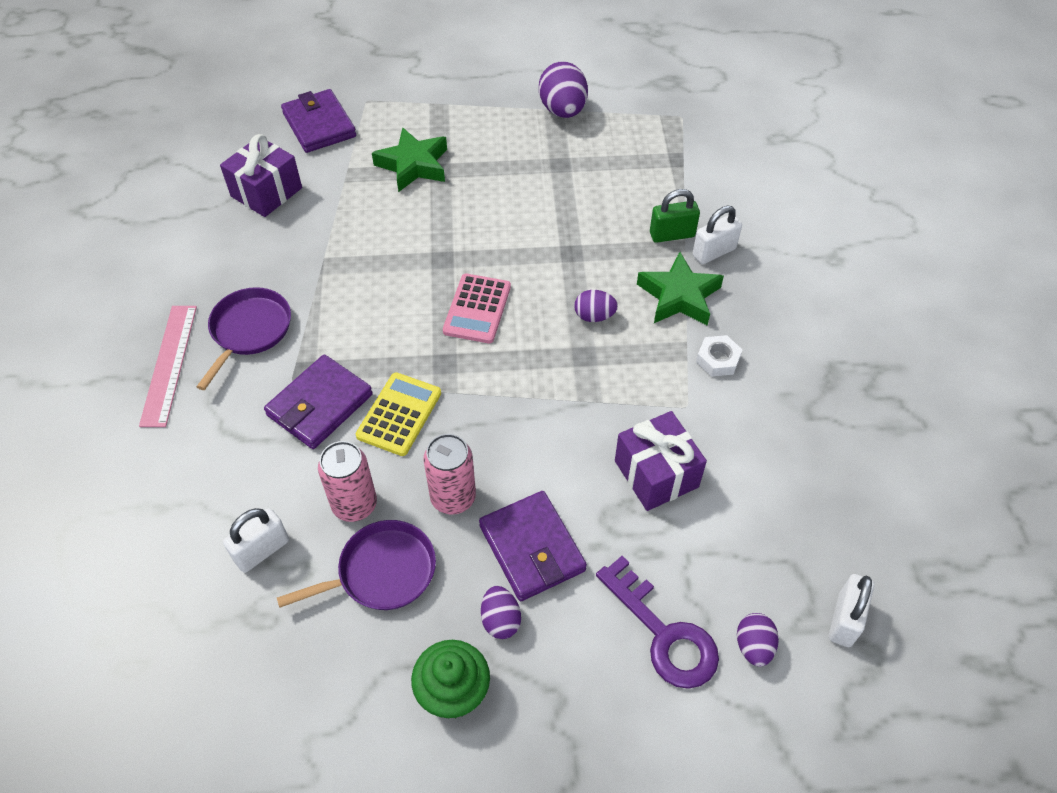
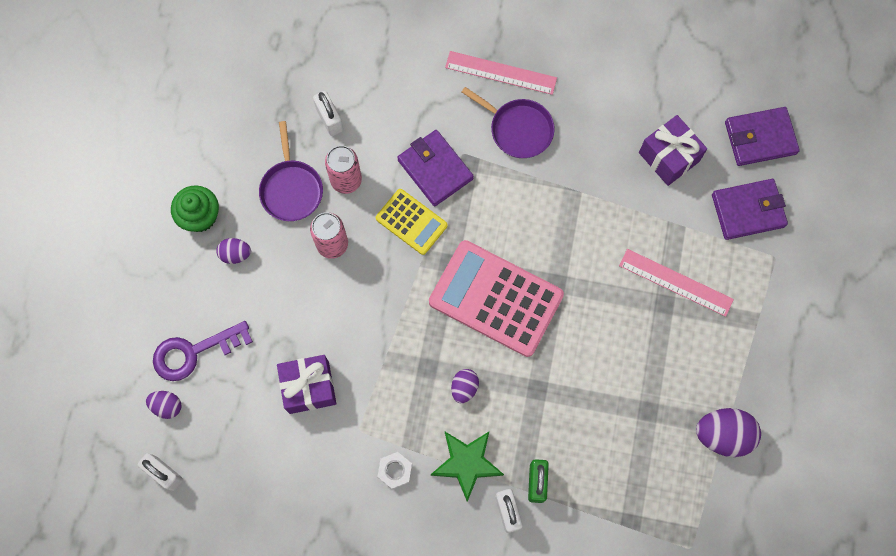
camera: 105 degrees right, 20 degrees up
green star [372,127,447,192] -> pink ruler [619,249,734,317]
pink calculator [443,274,511,343] -> pink calculator [429,240,564,357], size x1.83
purple wallet [479,491,587,601] -> purple wallet moved to [725,107,800,166]

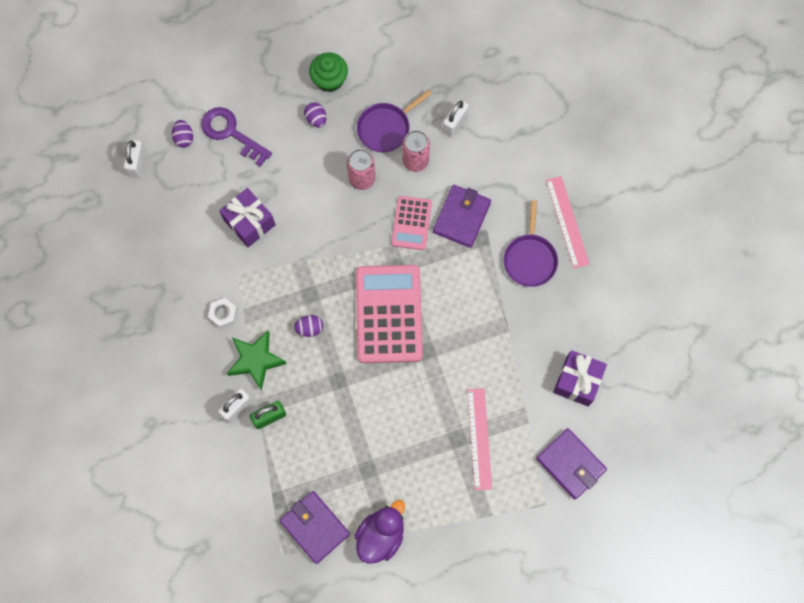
camera: 60 degrees right, 0 degrees up
yellow calculator [376,189,448,255] -> pink calculator [391,196,432,250]
purple egg [696,408,761,457] -> purple duck [354,500,405,564]
purple wallet [725,107,800,166] -> purple wallet moved to [279,491,350,564]

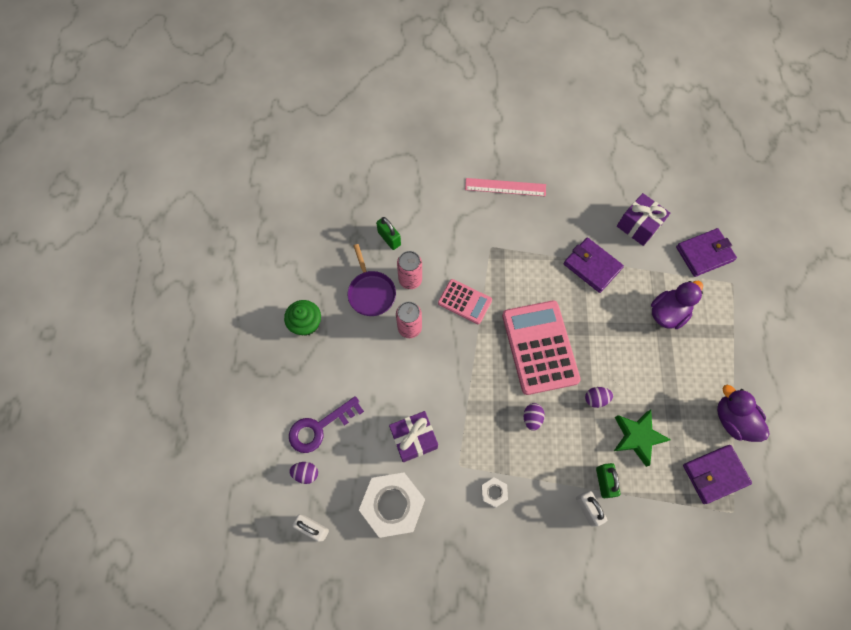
camera: 70 degrees left, 5 degrees down
green star [227,331,287,390] -> green star moved to [614,410,671,467]
purple egg [304,102,327,128] -> purple egg moved to [585,387,613,408]
pink calculator [356,265,423,363] -> pink calculator turned 60 degrees clockwise [502,301,581,395]
purple wallet [433,185,491,248] -> purple wallet moved to [564,238,624,293]
white padlock [442,99,469,137] -> green padlock [376,217,401,250]
pink ruler [467,388,492,490] -> purple duck [651,281,703,329]
purple pan [504,200,558,287] -> none
none -> white nut [359,472,425,538]

